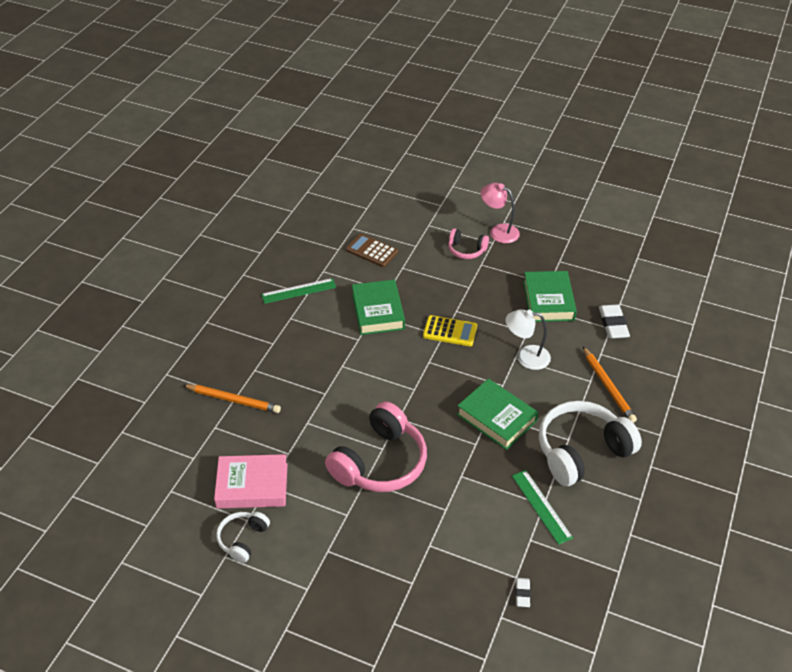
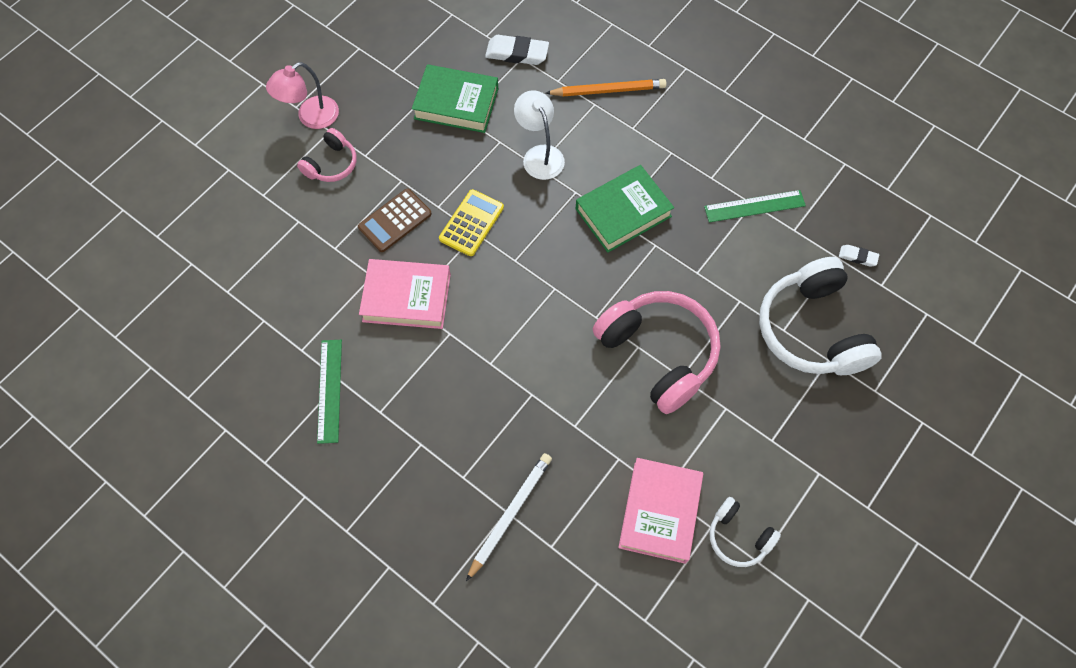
camera: 75 degrees left, 20 degrees up
orange pencil [183,384,281,413] -> white pencil [466,453,552,581]
brown calculator [346,234,398,267] -> brown calculator moved to [358,188,432,252]
green book [352,280,405,335] -> pink book [359,259,451,329]
white lamp [506,309,551,370] -> white lamp turned 135 degrees clockwise [514,90,565,180]
white headphones [539,401,642,486] -> white headphones moved to [759,257,882,375]

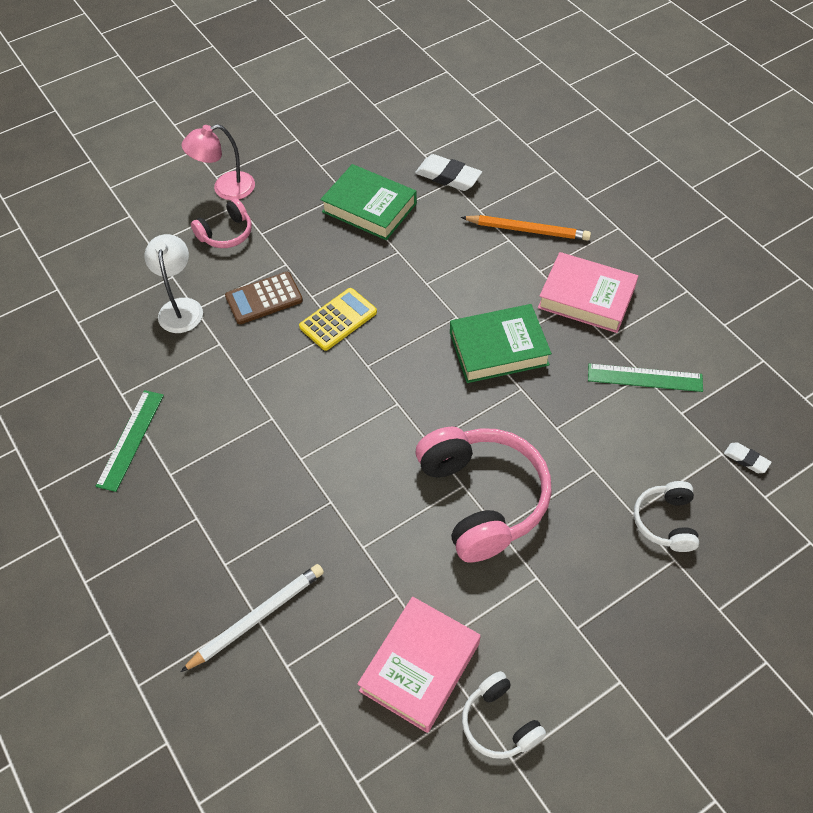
camera: 20 degrees right, 10 degrees down
pink book [359,259,451,329] -> pink book moved to [538,252,638,333]
white lamp [514,90,565,180] -> white lamp moved to [144,234,203,333]
white headphones [759,257,882,375] -> white headphones [634,481,699,552], size x0.51

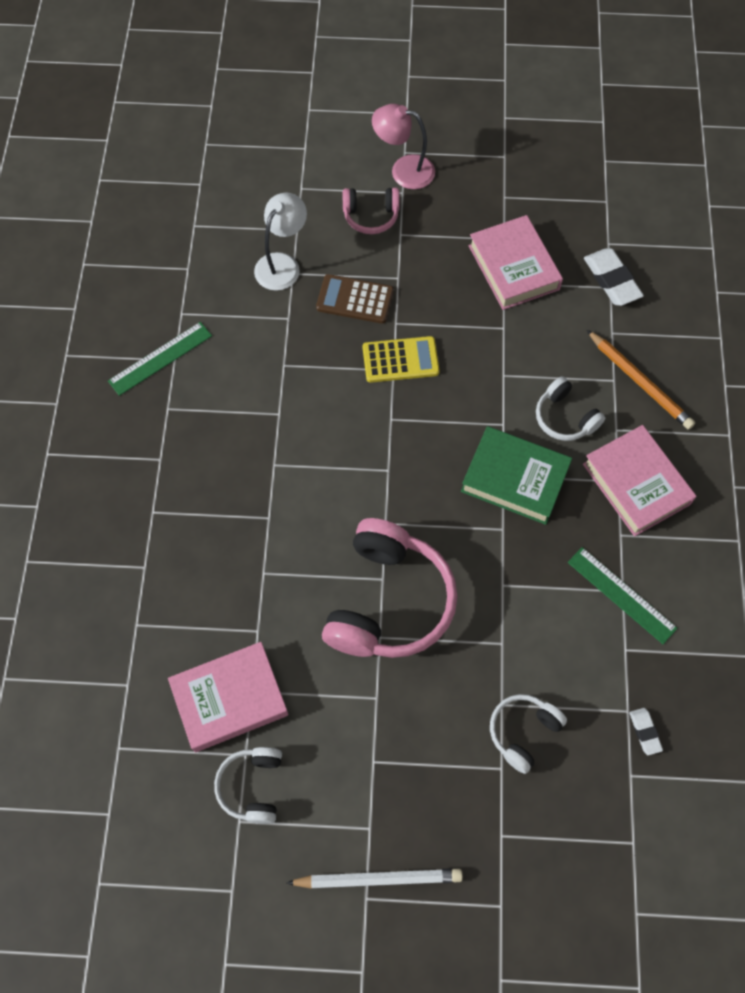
camera: 35 degrees right, 10 degrees up
white pencil [181,564,324,672] -> white pencil moved to [286,868,463,889]
green book [320,164,417,240] -> pink book [469,215,563,310]
none -> white headphones [536,376,605,441]

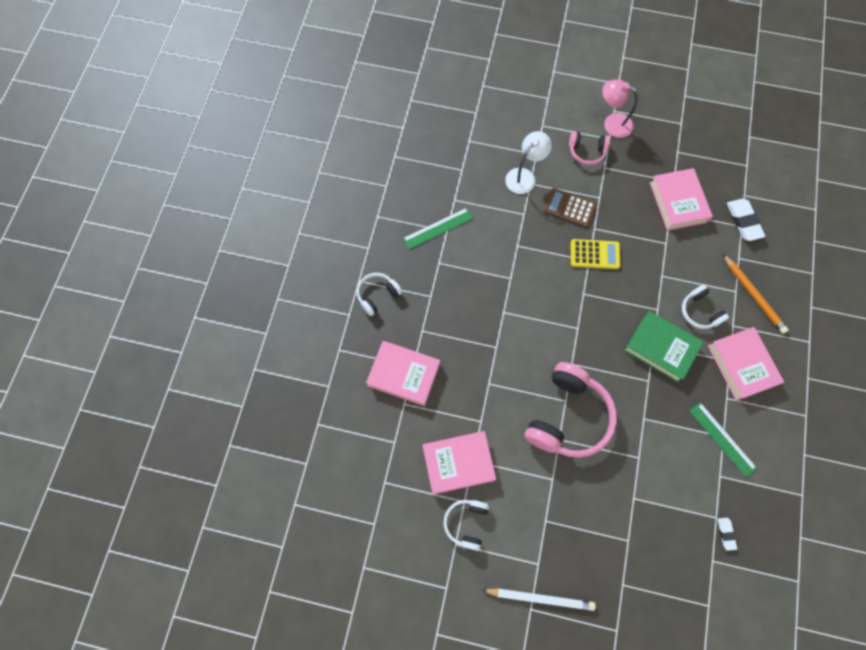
camera: 10 degrees right, 5 degrees up
white headphones [490,694,567,774] -> white headphones moved to [357,273,402,316]
none -> pink book [366,341,440,406]

